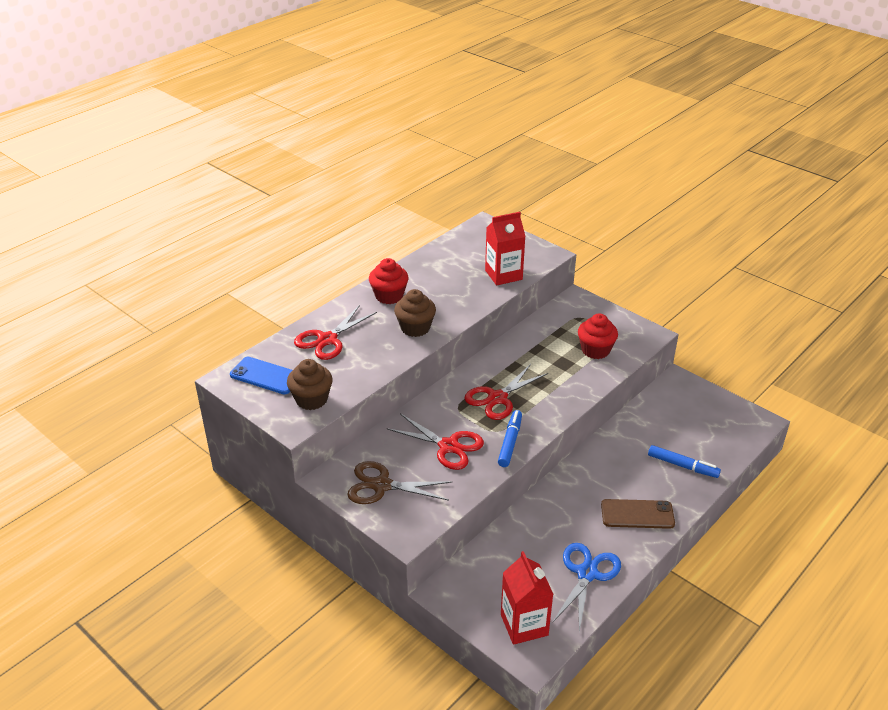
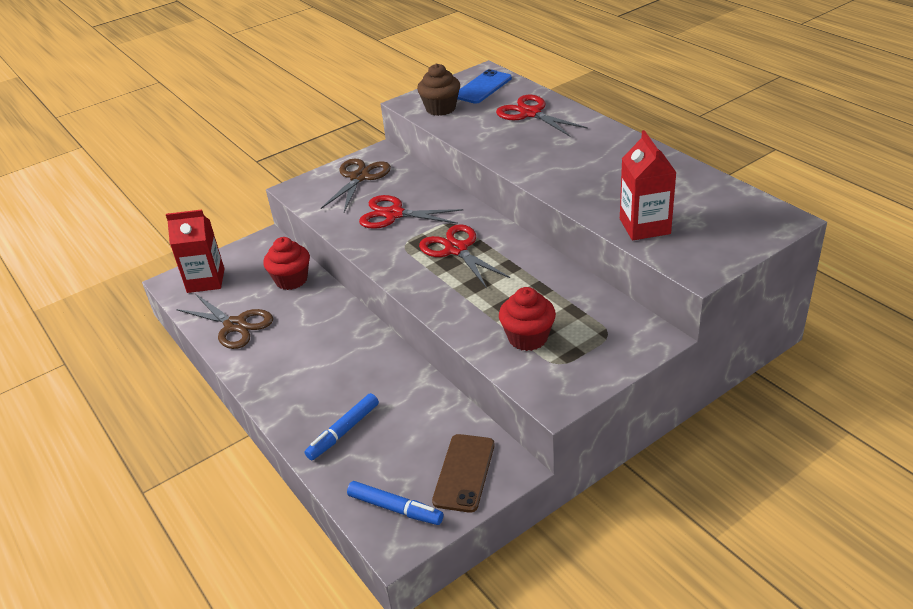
camera: 105 degrees right, 0 degrees up
red cupcake [369,258,409,304] -> red cupcake moved to [263,237,310,290]
red scissors [387,413,484,470] -> red scissors turned 60 degrees clockwise [359,195,463,229]
brown cupcake [394,289,436,337] -> none
blue marker [498,410,522,467] -> blue marker moved to [347,481,444,525]
blue scissors [552,543,621,632] -> brown scissors [176,294,273,349]
brown phone [601,499,675,529] -> brown phone moved to [432,434,494,513]

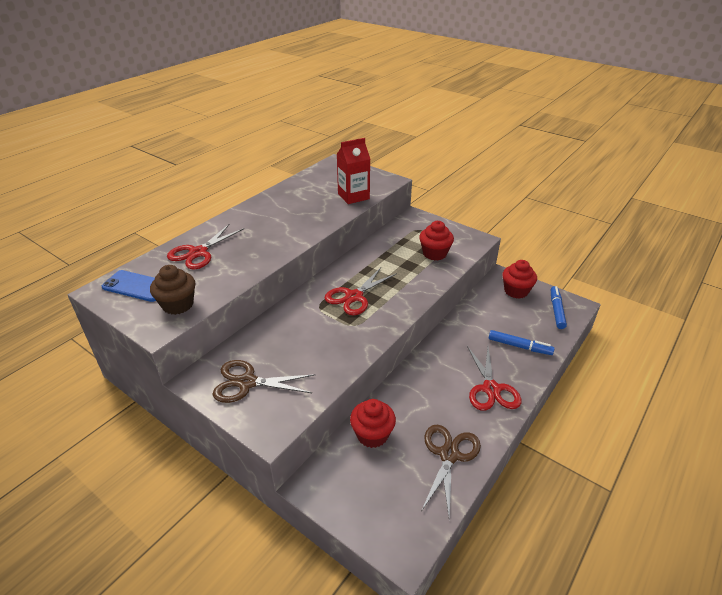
camera: 110 degrees left, 0 degrees up
red carton [166,210,225,293] -> none
red scissors [359,195,463,229] -> red scissors moved to [467,346,521,411]
brown phone [432,434,494,513] -> red cupcake [502,260,537,299]

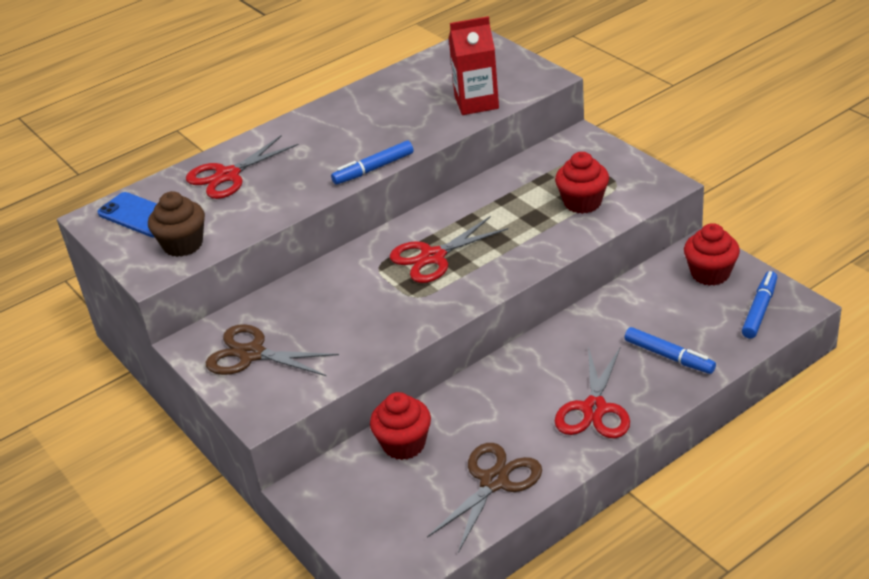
camera: 20 degrees right, 0 degrees up
none -> blue marker [331,141,414,185]

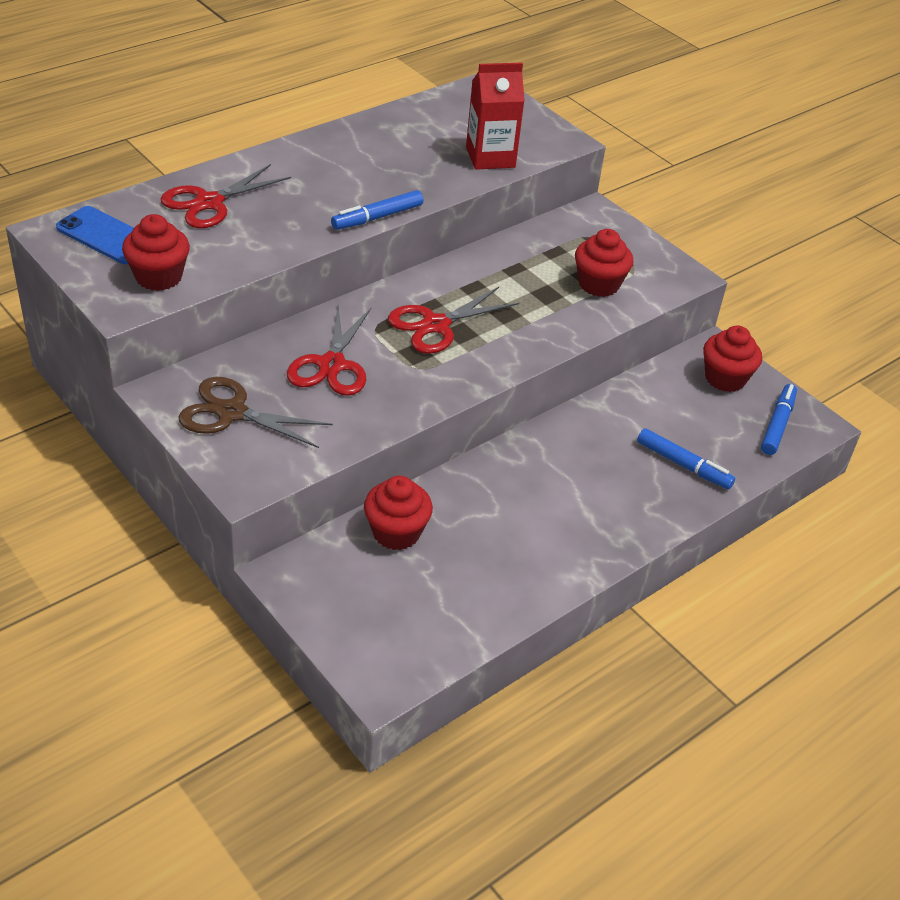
camera: 10 degrees left, 5 degrees up
brown cupcake [148,191,205,257] -> red cupcake [122,214,190,291]
brown scissors [427,443,542,553] -> none
red scissors [555,347,630,438] -> red scissors moved to [287,306,371,396]

